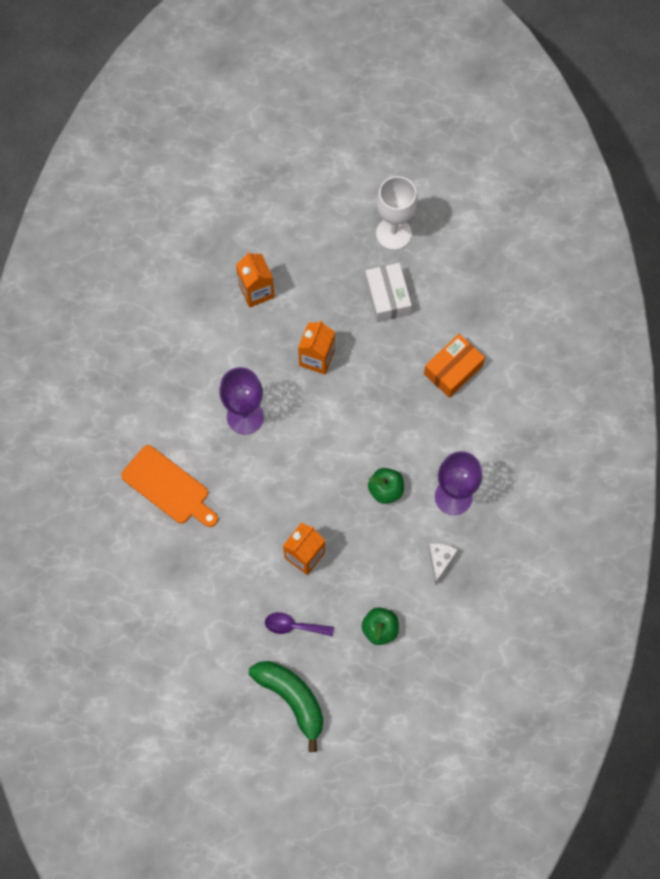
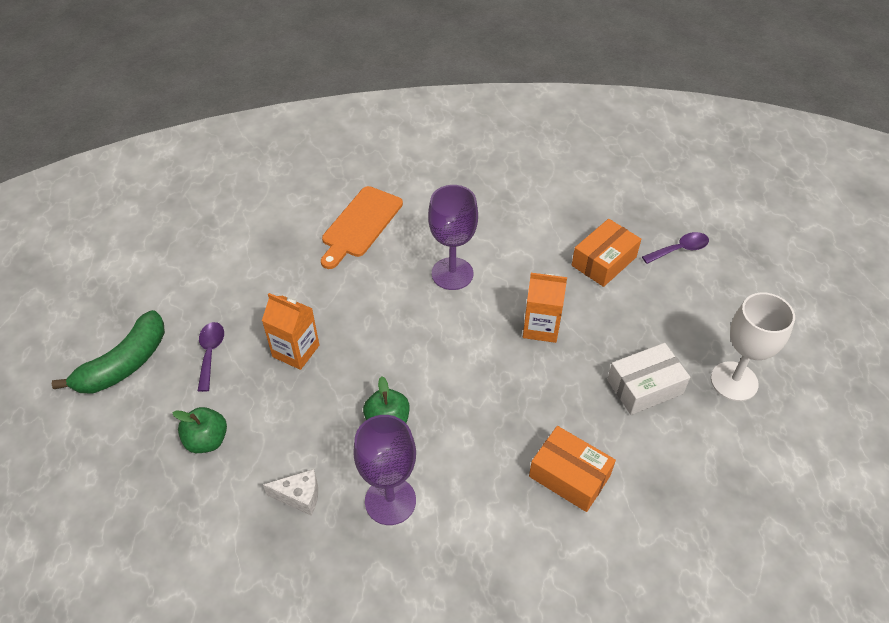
camera: 80 degrees right, 20 degrees down
orange carton [236,251,275,308] -> orange box [572,219,641,287]
none -> purple spoon [642,232,709,264]

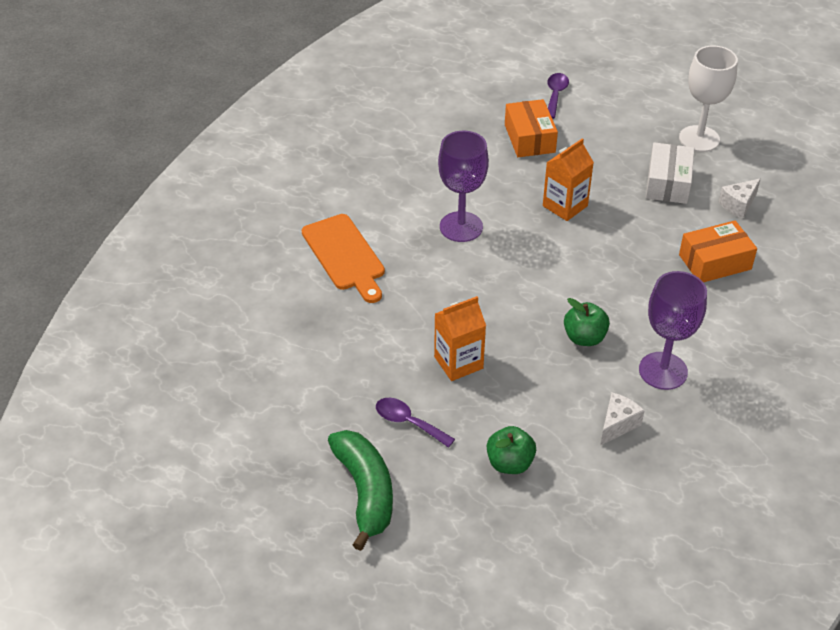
camera: 55 degrees left, 5 degrees down
none -> white cheese [718,179,760,219]

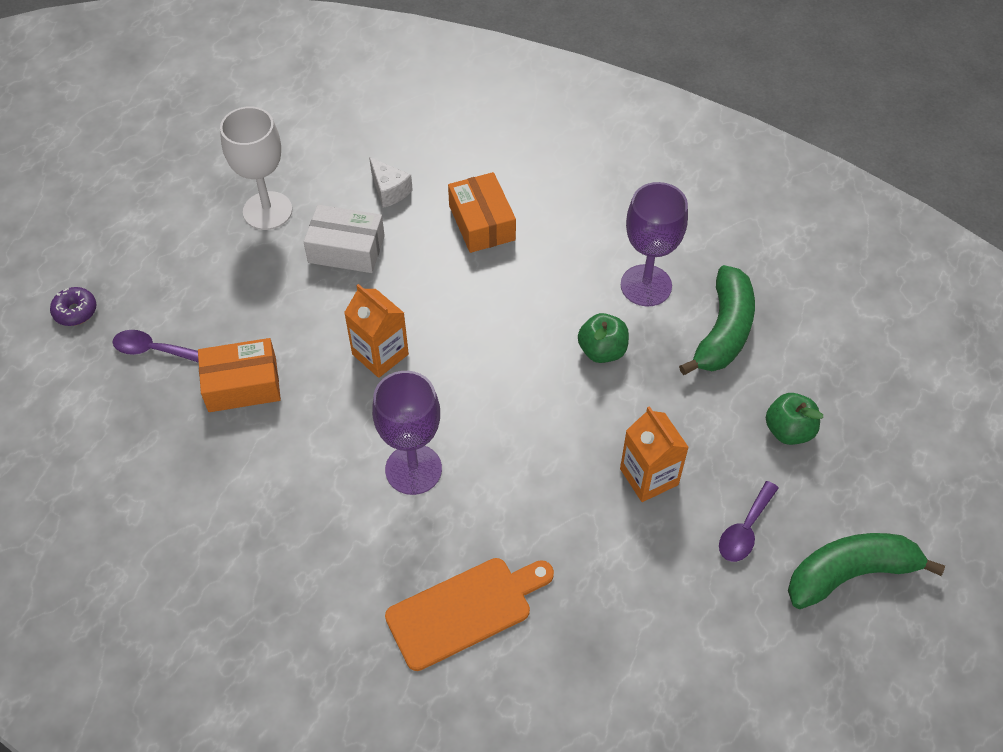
camera: 90 degrees left, 10 degrees up
white cheese [600,392,645,446] -> green banana [679,265,755,375]
none -> purple donut [50,287,96,326]

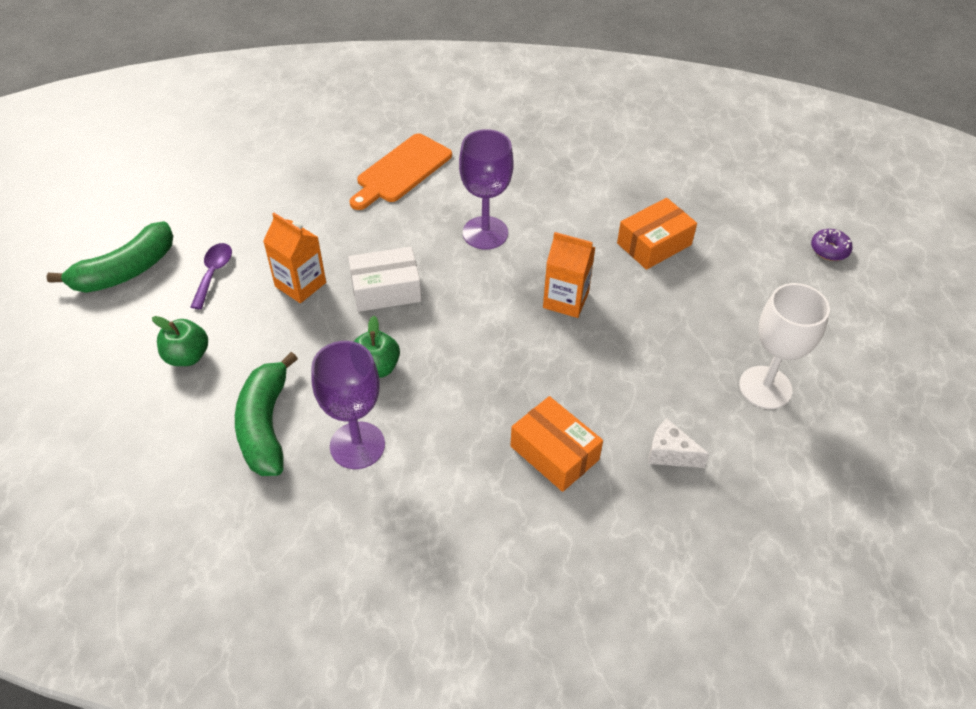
camera: 155 degrees right, 5 degrees down
purple spoon [112,330,199,363] -> none
white box [304,205,385,273] -> white box moved to [348,247,422,312]

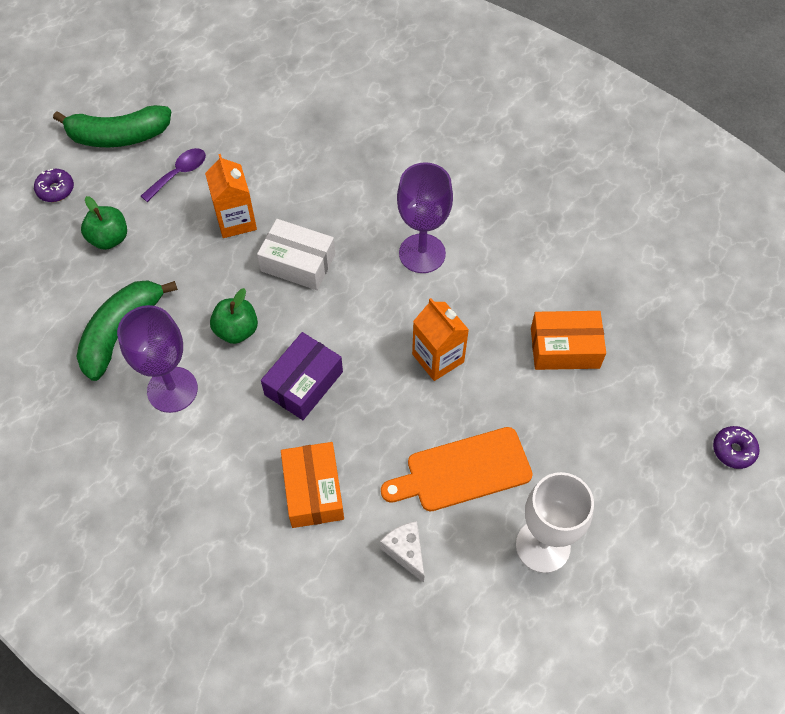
camera: 35 degrees right, 10 degrees up
orange cutting board [349,134,452,210] -> orange cutting board moved to [381,427,533,511]
none -> purple donut [34,169,74,202]
none -> purple box [261,332,343,420]

